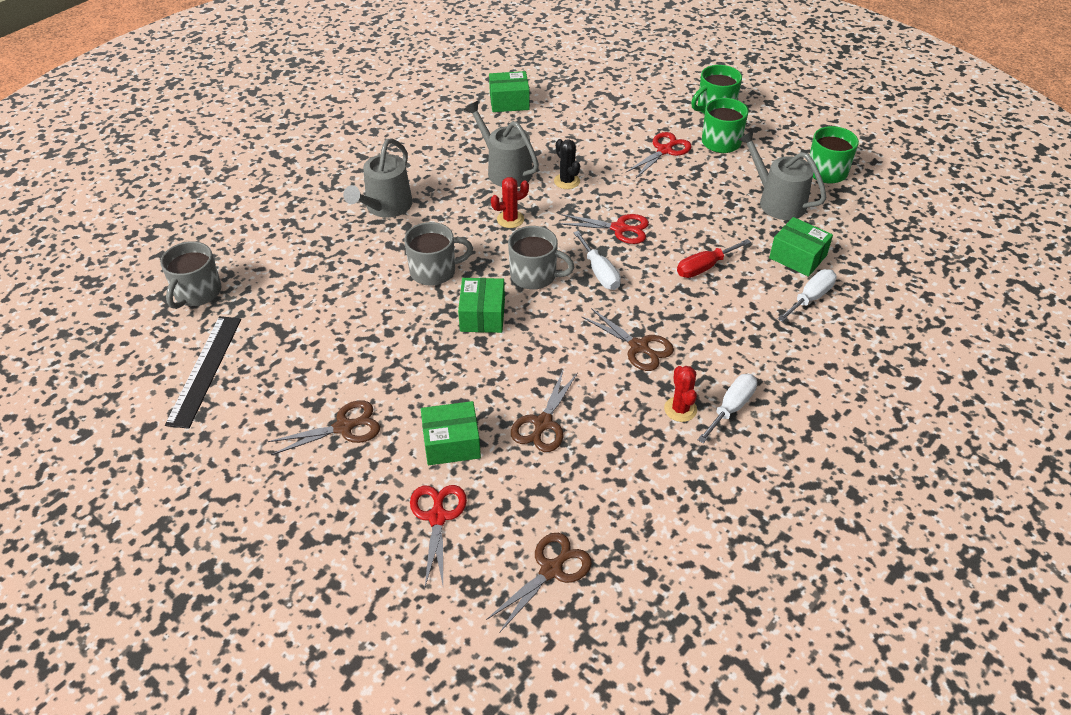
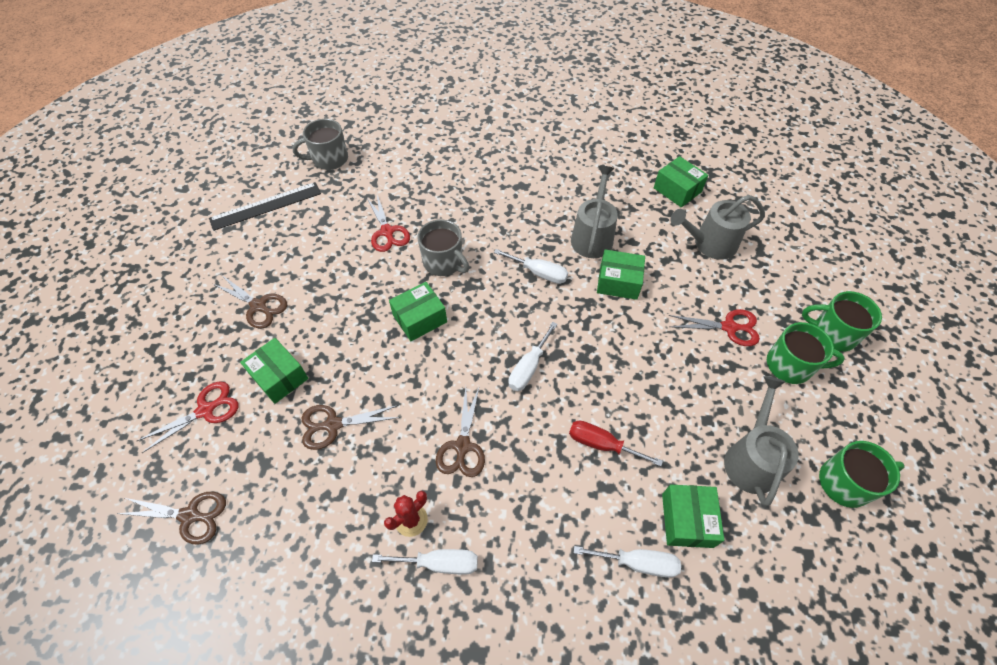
camera: 55 degrees right, 10 degrees up
grey watering can [343,138,413,218] -> grey watering can moved to [670,195,765,260]
red cactus [491,177,529,228] -> white screwdriver [494,249,568,284]
grey mug [508,226,574,289] -> none
black cactus [554,139,580,189] -> green box [597,250,645,300]
red scissors [558,214,649,244] -> red scissors moved to [366,195,410,252]

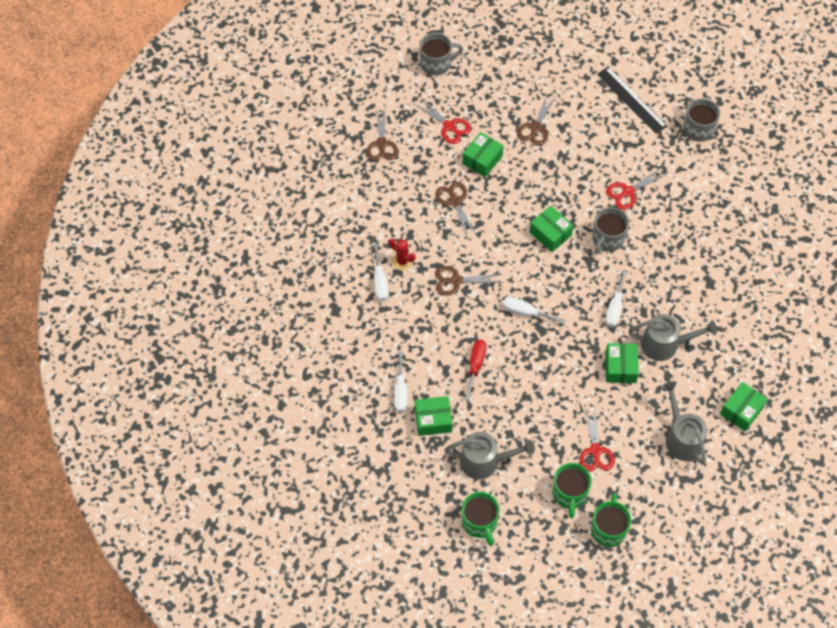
camera: 80 degrees right, 5 degrees up
none -> grey mug [419,33,463,75]

